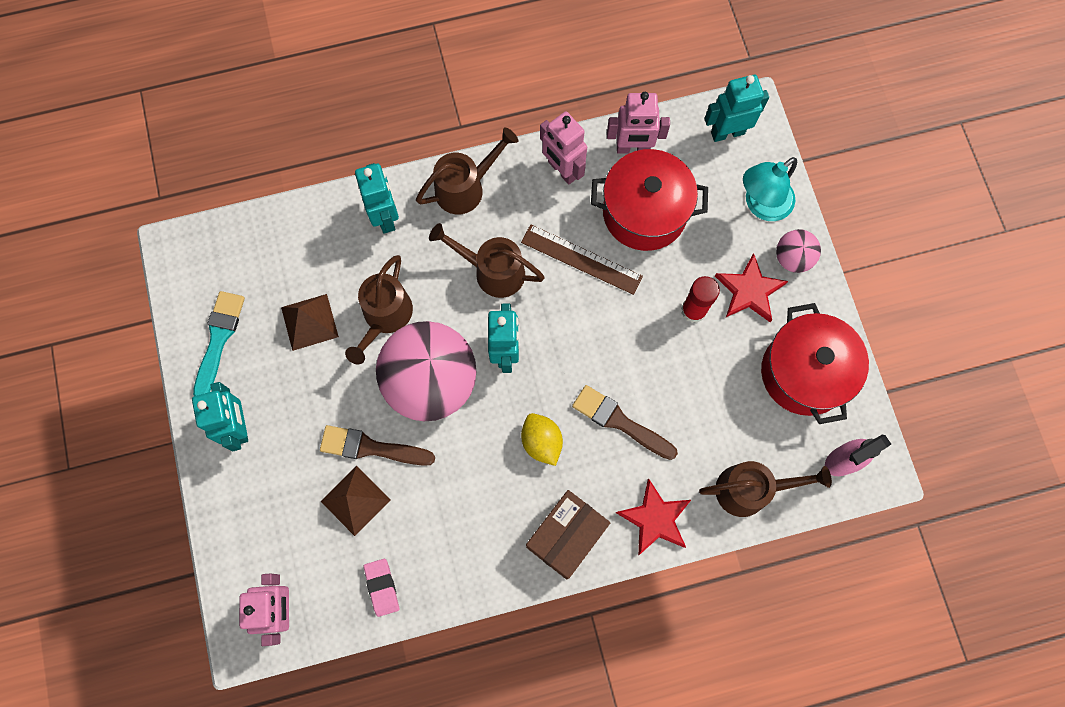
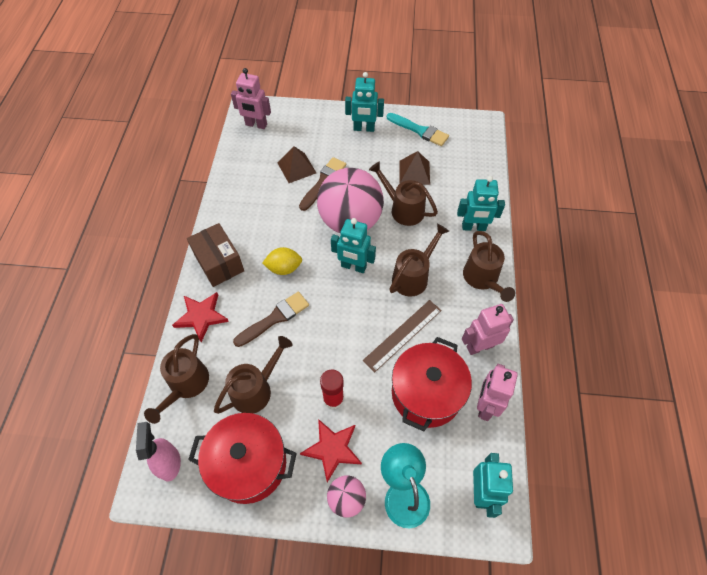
camera: 110 degrees right, 15 degrees down
pink eraser [363,559,399,617] -> none
none -> brown watering can [214,336,293,414]

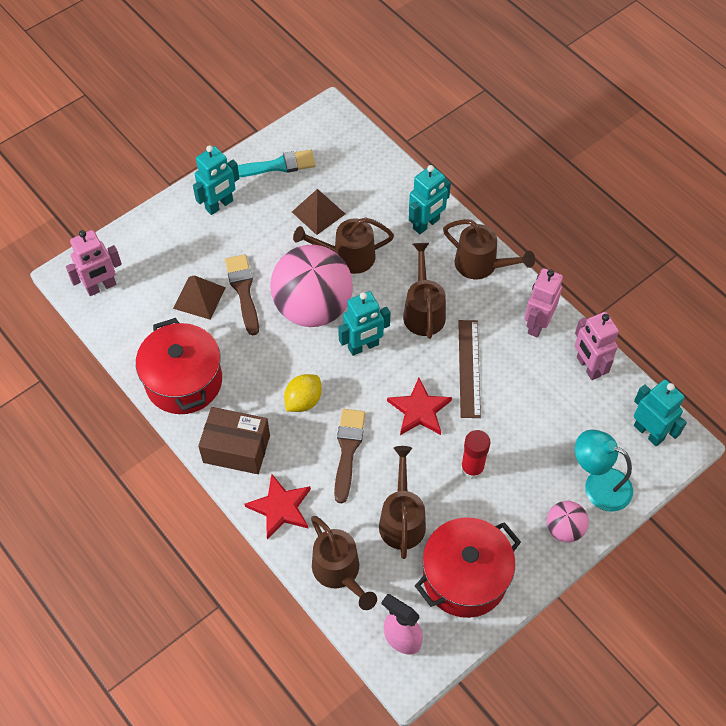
camera: 45 degrees left, 0 degrees up
red star [300,419,362,482] -> red star moved to [387,378,452,435]
red pot [392,337,472,431] -> red pot moved to [136,318,222,414]

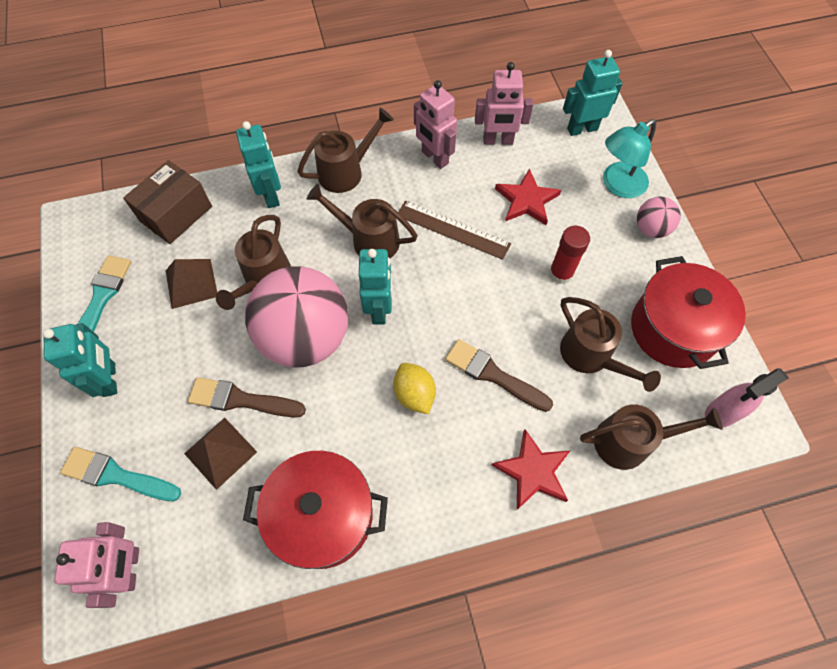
camera: 65 degrees left, 5 degrees up
brown box [198,407,270,474] -> brown box moved to [123,160,212,244]
brown watering can [379,446,426,559] -> brown watering can turned 150 degrees counterclockwise [560,297,661,392]
red star [387,378,452,435] -> red star moved to [495,168,561,225]
none -> turquoise brush [60,447,181,501]

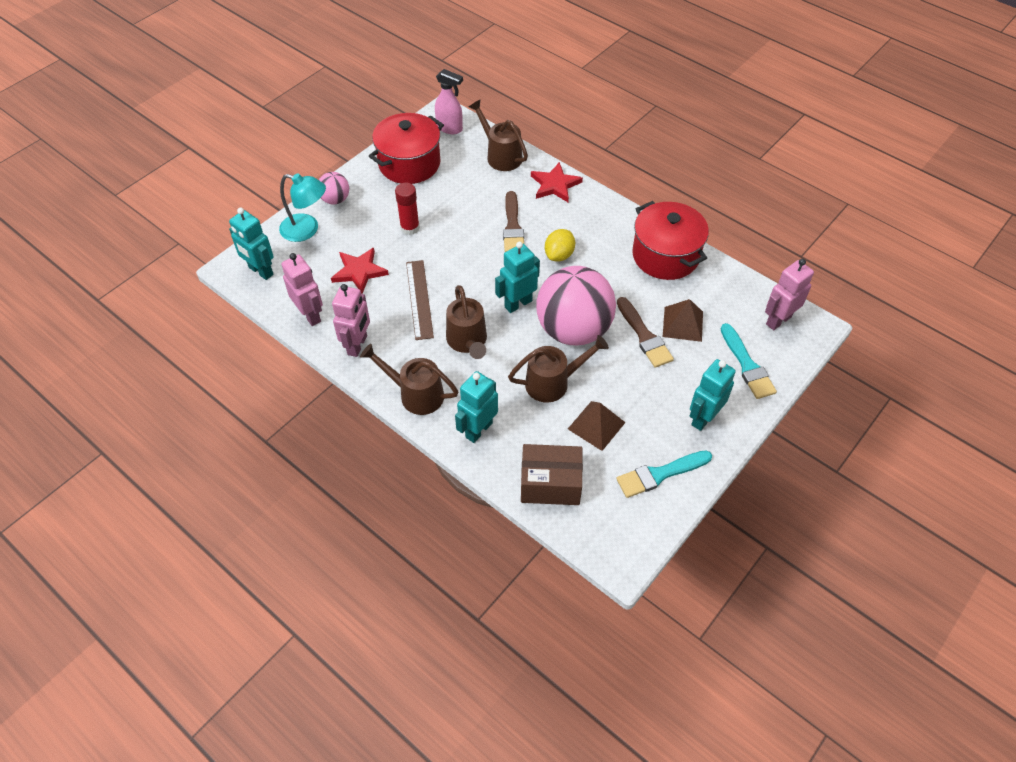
camera: 125 degrees left, 10 degrees down
brown watering can [560,297,661,392] -> none

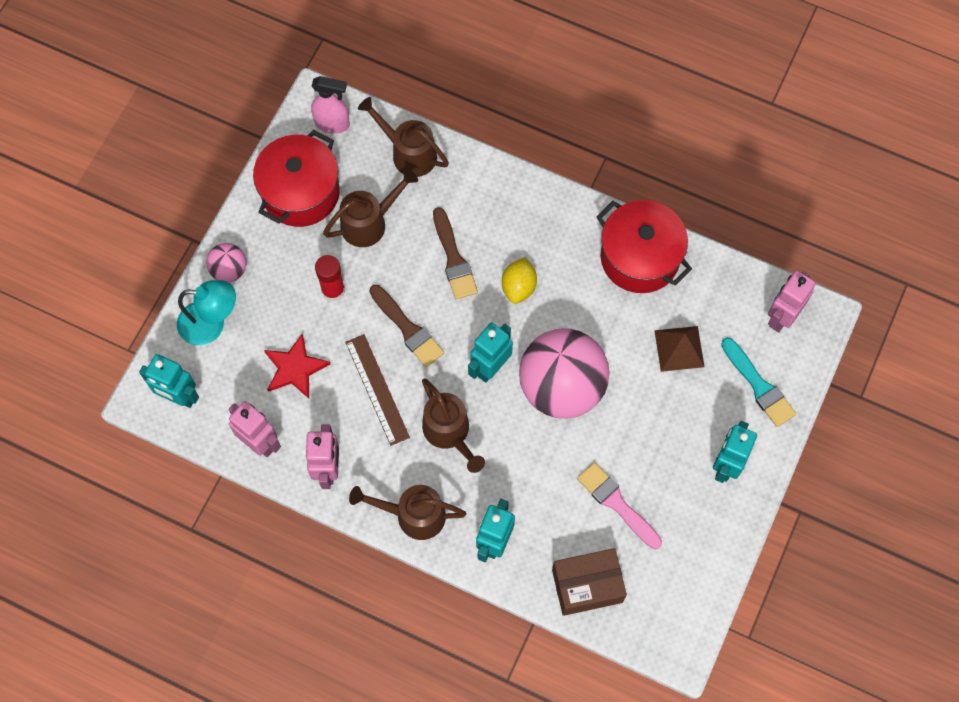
camera: 15 degrees left, 15 degrees up
brown watering can [508,335,609,403] -> brown watering can moved to [323,168,418,247]
red star [531,162,583,202] -> none
brown pyramid [568,401,626,451] -> pink brush [577,462,662,549]
turquoise brush [616,450,712,498] -> none
brown brush [617,297,674,368] -> brown brush moved to [369,285,444,367]

